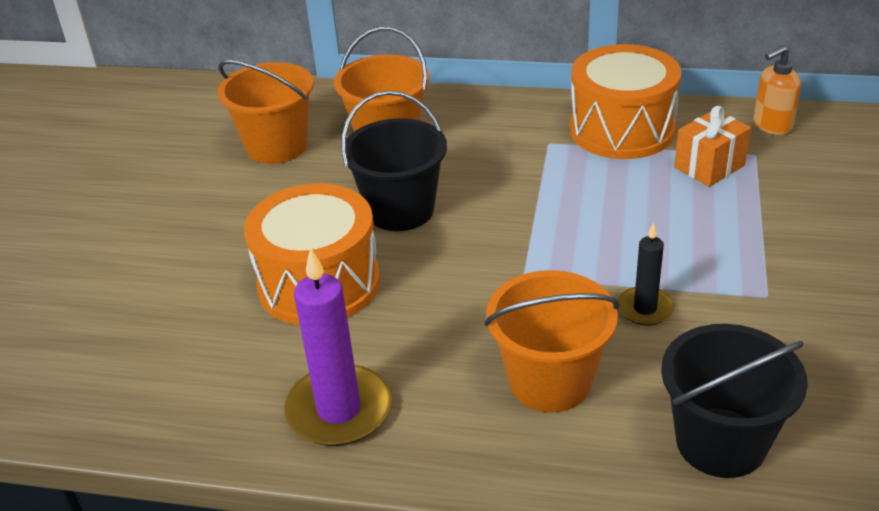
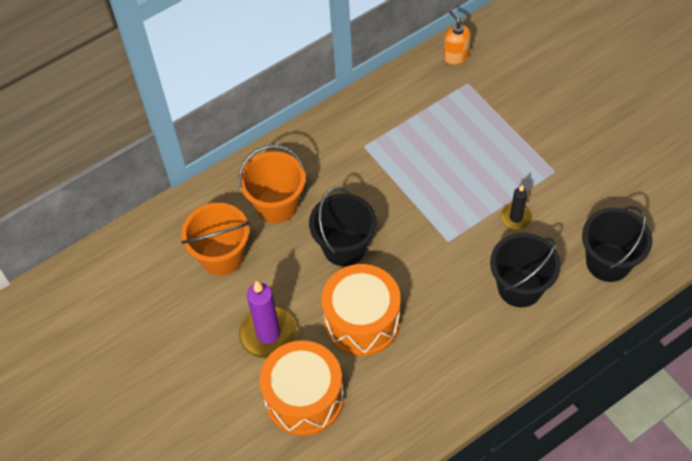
camera: 45 degrees left, 20 degrees up
purple candle [284,247,392,446] -> purple candle moved to [239,281,297,359]
orange bucket [484,270,620,412] -> black bucket [490,233,561,307]
orange drum [570,44,681,159] -> orange drum moved to [260,341,344,436]
orange gift [674,106,751,187] -> none
orange soap dispenser [754,45,801,135] -> orange soap dispenser turned 135 degrees clockwise [443,10,471,65]

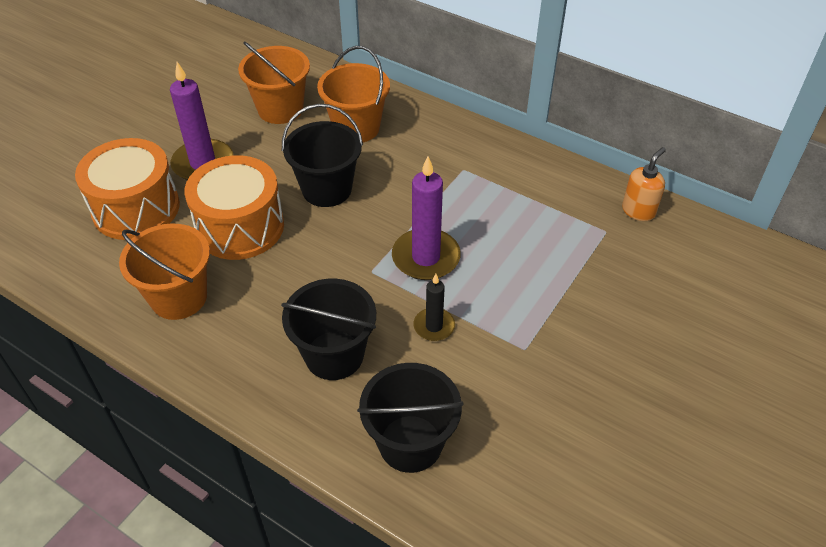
camera: 65 degrees right, 10 degrees down
none -> orange bucket [119,223,210,320]
none -> purple candle [392,156,461,280]

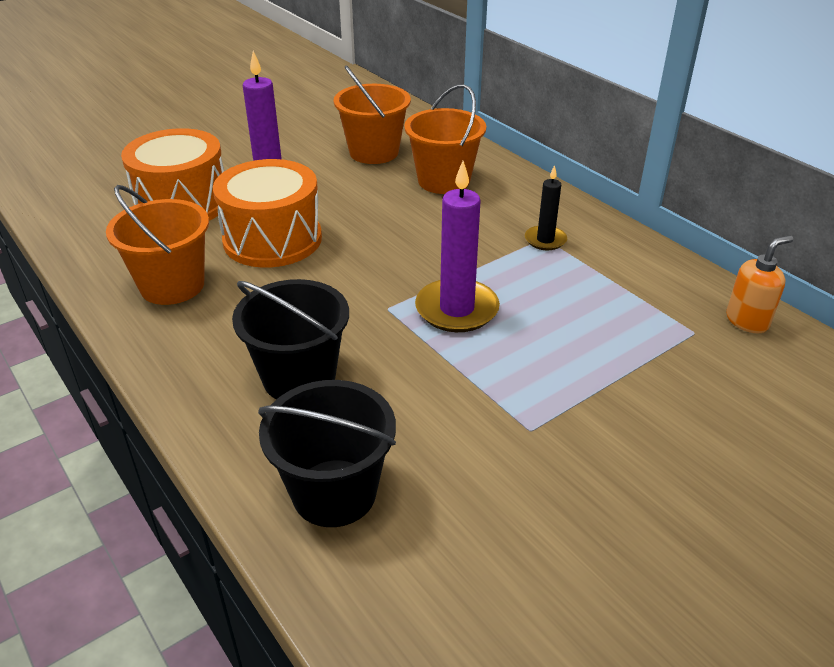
camera: 20 degrees right, 10 degrees down
black bucket [282,104,363,207] -> none
black candle [413,274,455,341] -> black candle moved to [525,165,567,250]

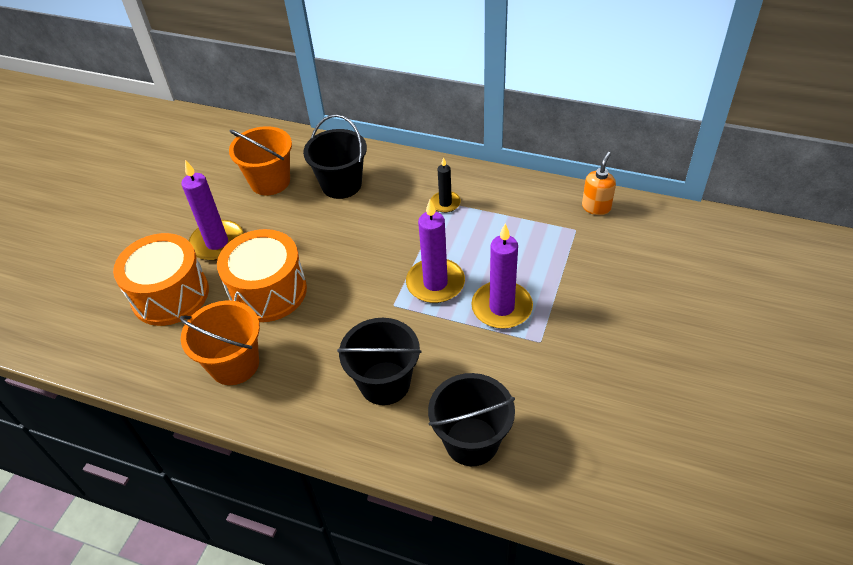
camera: 30 degrees left, 10 degrees up
orange bucket [404,84,486,194] -> black bucket [303,114,367,199]
none -> purple candle [471,223,533,329]

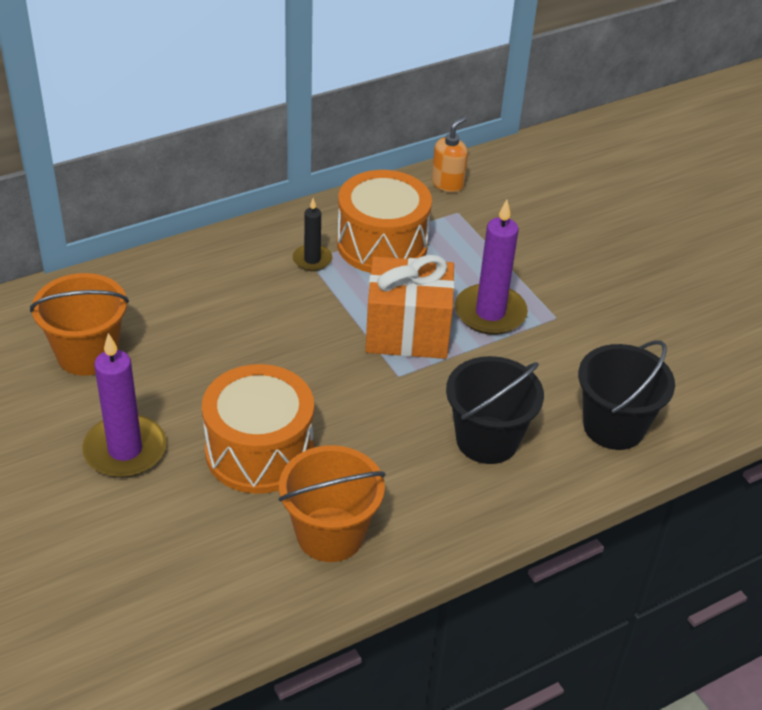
camera: 55 degrees left, 5 degrees down
orange drum [113,233,209,326] -> orange drum moved to [337,170,432,273]
black bucket [303,114,367,199] -> none
purple candle [406,199,465,303] -> orange gift [365,255,455,359]
orange soap dispenser [582,152,616,215] -> orange soap dispenser turned 60 degrees clockwise [432,116,468,193]

